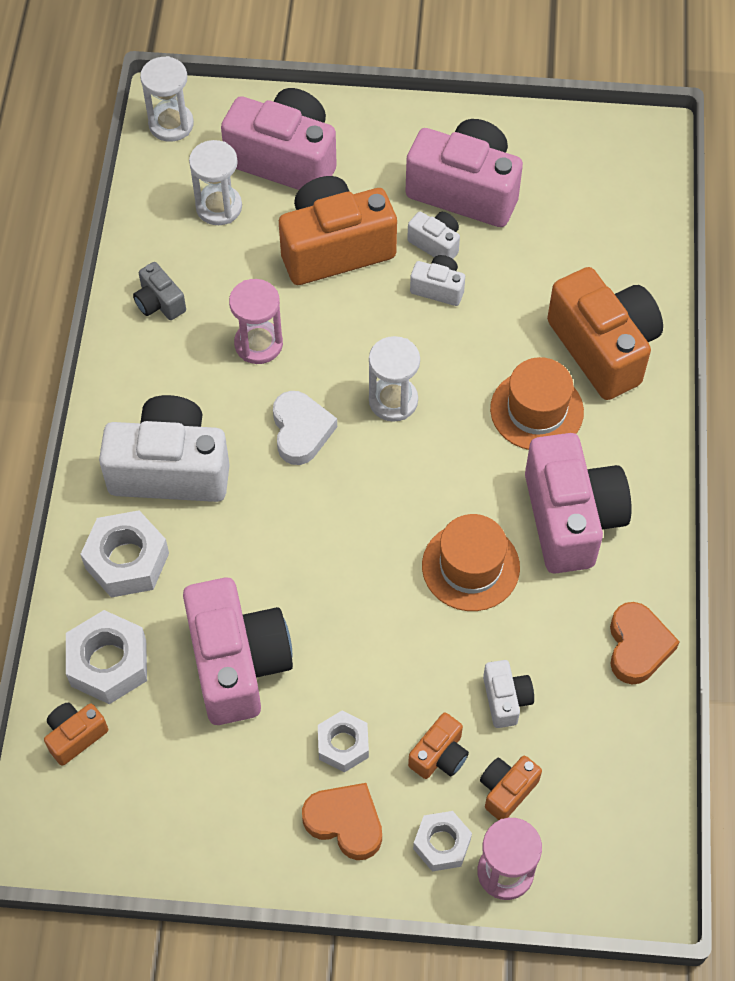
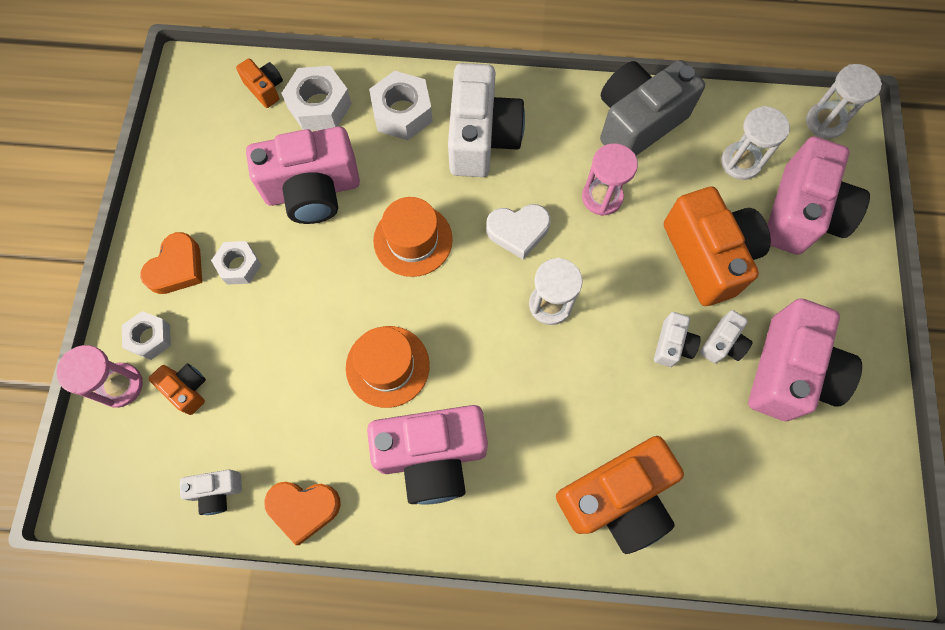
camera: 90 degrees right, 10 degrees up
grey camera [133,262,186,320] -> grey camera [600,60,705,156], size x2.15
orange camera [408,712,469,779] -> none
white camera [483,660,534,728] -> white camera moved to [180,470,242,515]
orange hat [490,357,584,450] -> orange hat moved to [373,197,453,277]

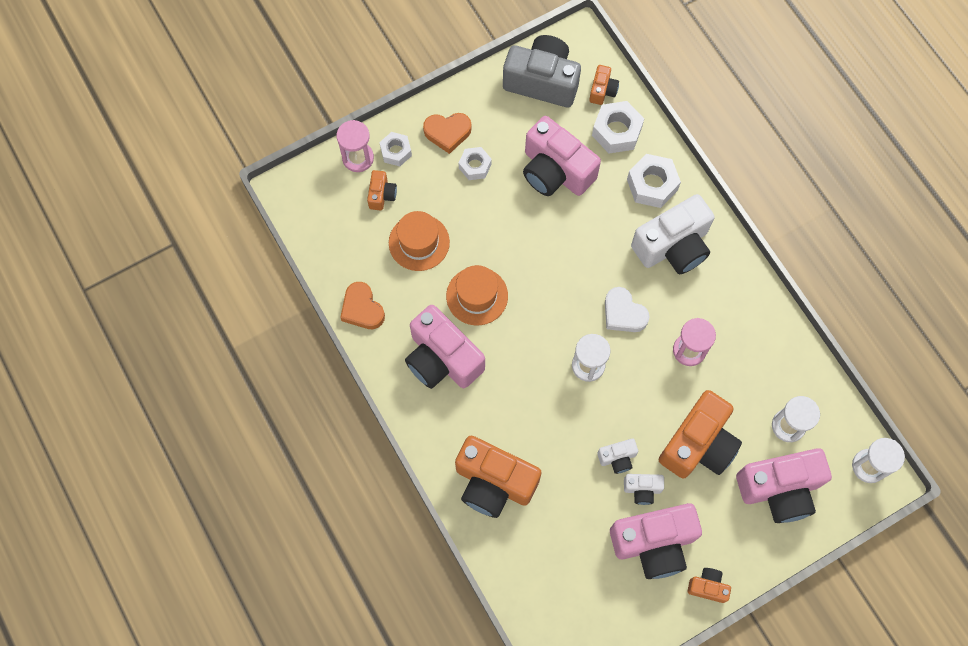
camera: 55 degrees right, 0 degrees up
white camera [180,470,242,515] -> none
orange hat [373,197,453,277] -> orange hat moved to [389,211,450,271]
grey camera [600,60,705,156] -> grey camera moved to [503,35,581,107]
none -> orange camera [688,568,731,603]

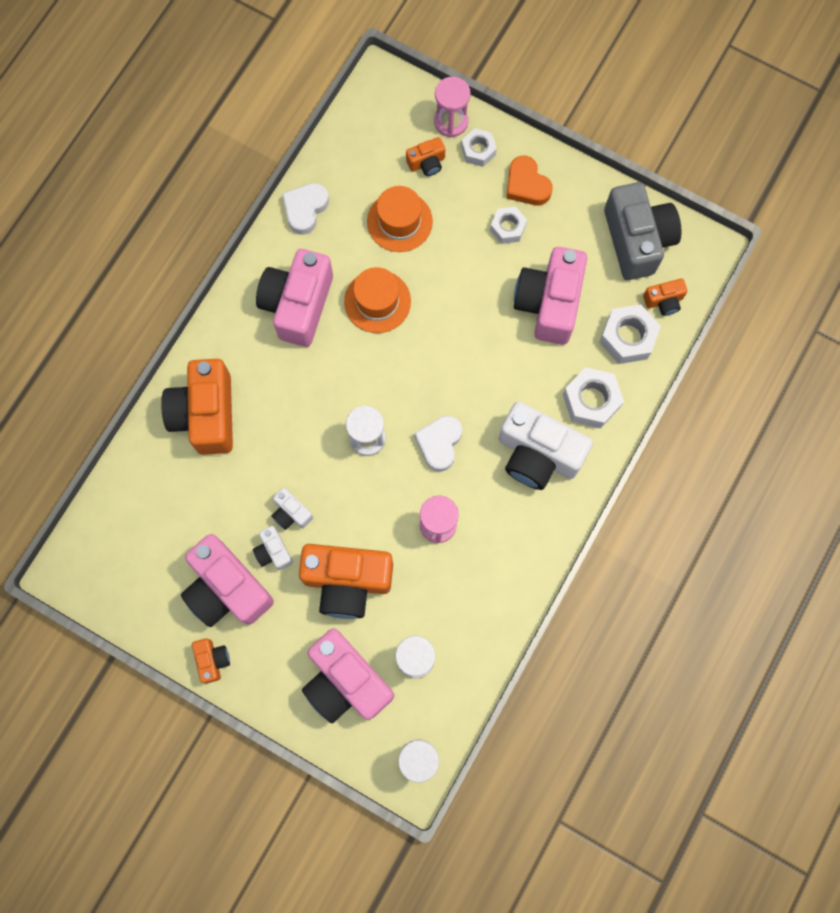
camera: 60 degrees right, 5 degrees up
orange heart [340,282,385,329] -> white heart [282,183,329,235]

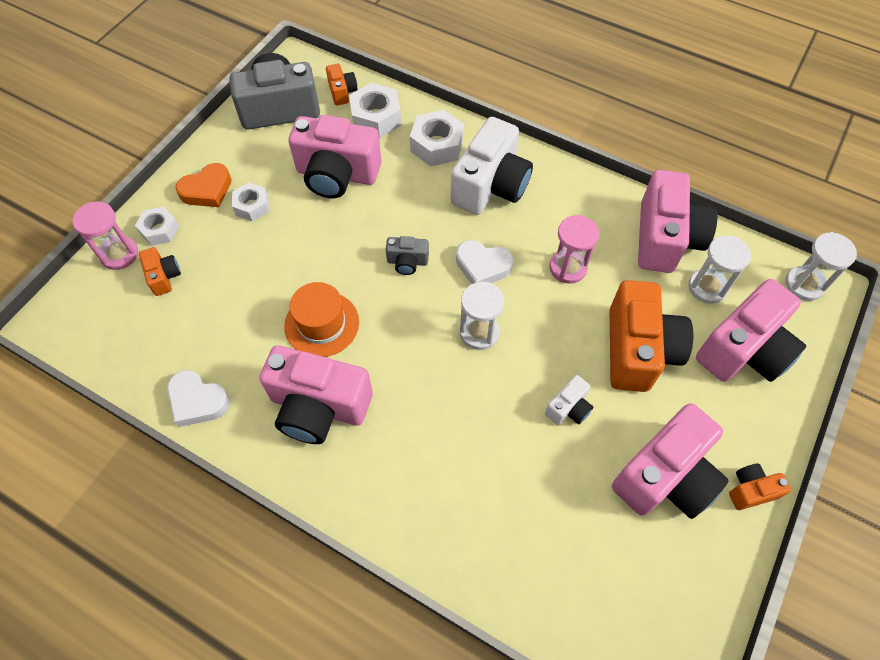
camera: 90 degrees left, 15 degrees down
orange camera [161,359,233,455] -> none
white camera [253,526,293,570] -> none
orange hat [367,186,433,252] -> none
none -> grey camera [386,236,429,275]
none -> pink camera [638,170,717,273]

